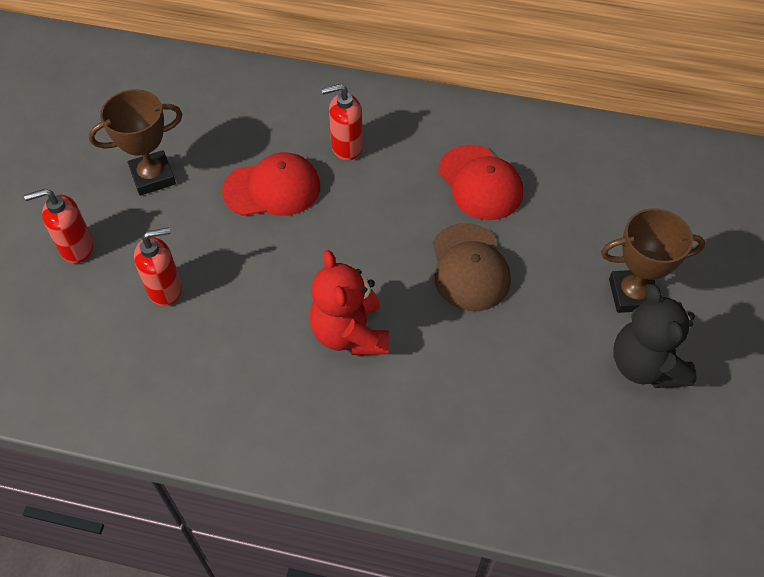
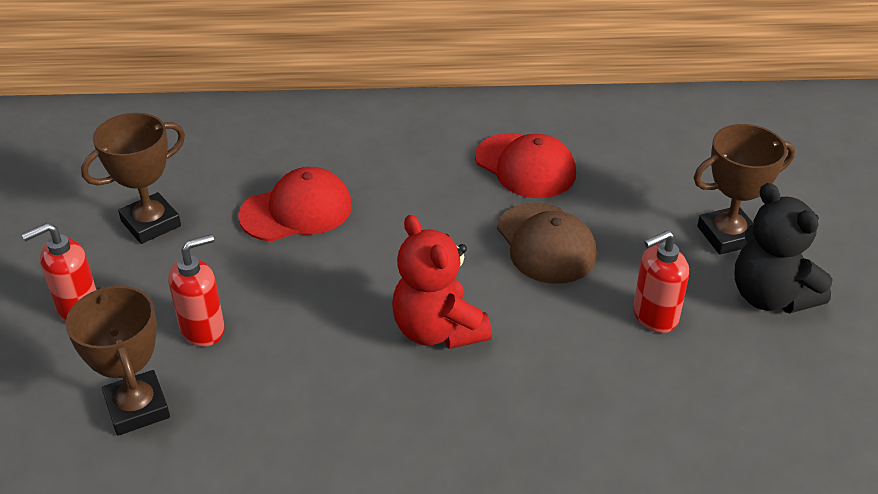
camera: 15 degrees left, 15 degrees down
red soap dispenser [322,84,363,160] -> red soap dispenser moved to [633,230,689,333]
none -> brown trophy [66,286,170,436]

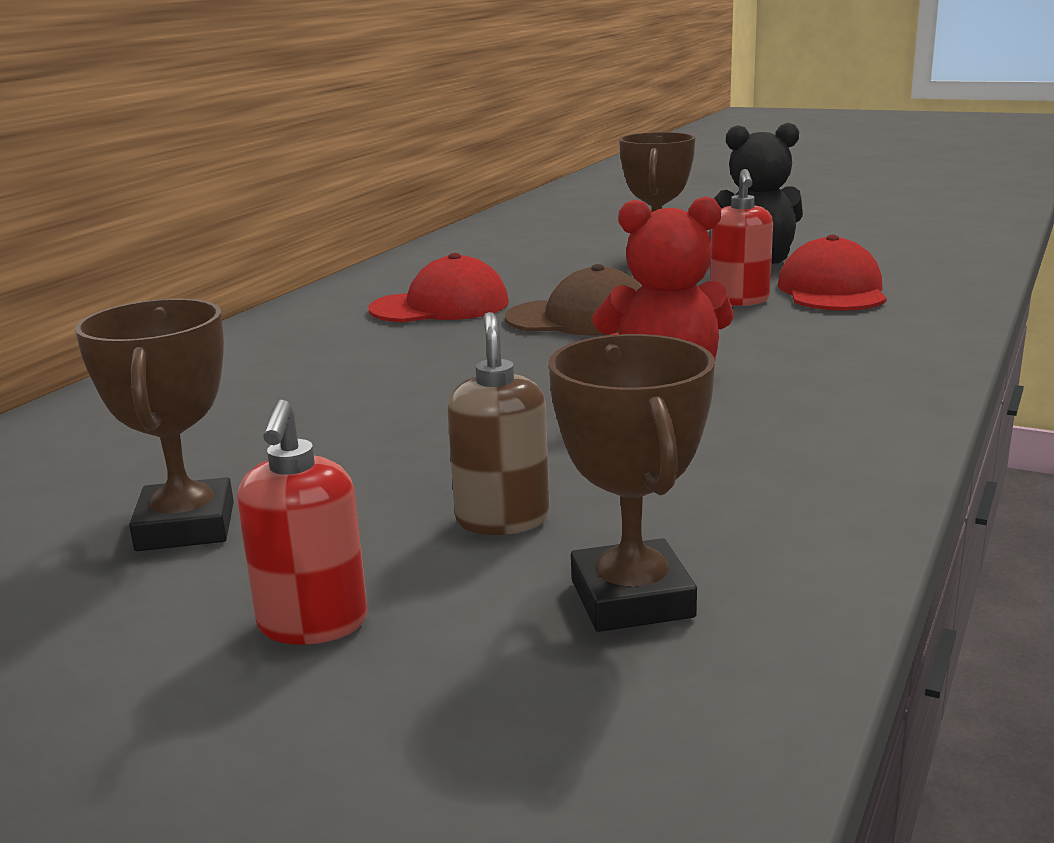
camera: 60 degrees left, 20 degrees down
brown trophy [66,286,170,436] -> brown trophy turned 75 degrees clockwise [548,334,715,632]
red soap dispenser [168,234,225,347] -> brown soap dispenser [447,312,550,535]
red cap [238,167,352,242] -> red cap moved to [778,235,887,310]

